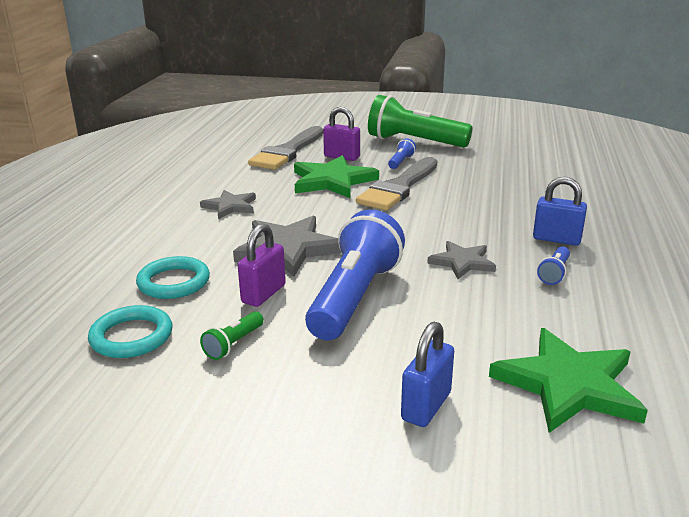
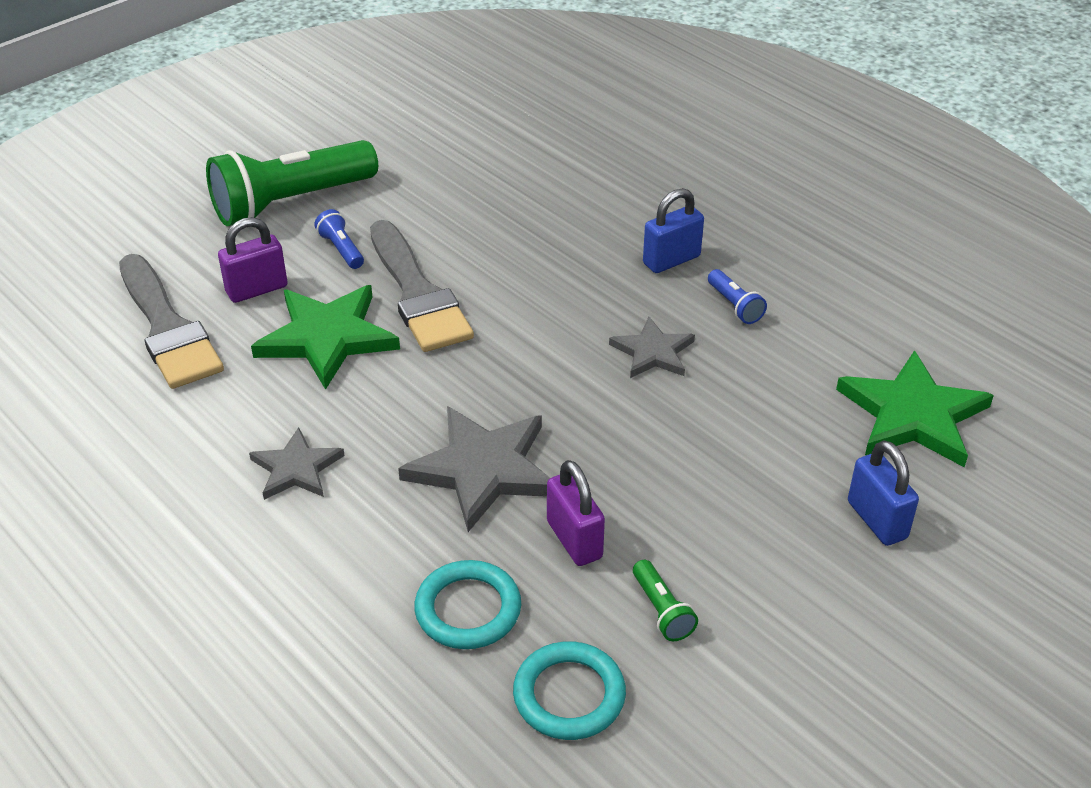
camera: 55 degrees left, 15 degrees up
blue flashlight [305,210,405,340] -> none

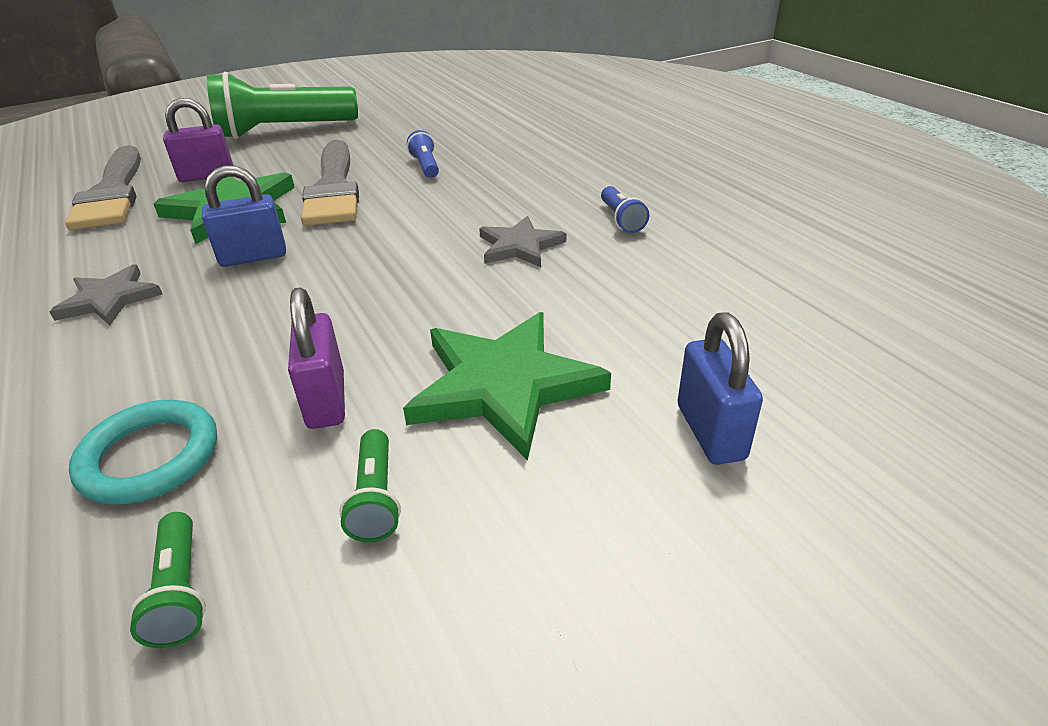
camera: 15 degrees right, 5 degrees down
blue flashlight [314,209,364,269] -> blue flashlight moved to [407,130,439,178]
grey star [398,406,550,532] -> none
turquoise ring [513,641,626,740] -> green flashlight [129,512,206,648]
blue padlock [643,188,704,273] -> blue padlock moved to [202,165,286,267]
green star [836,350,994,468] -> green star moved to [403,312,611,461]

